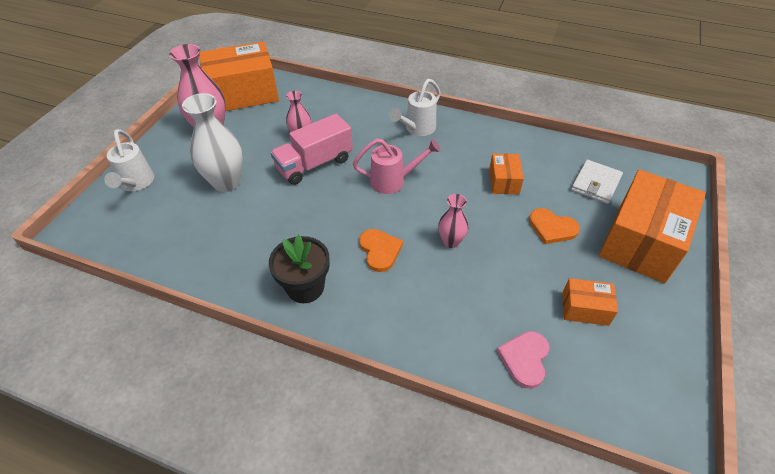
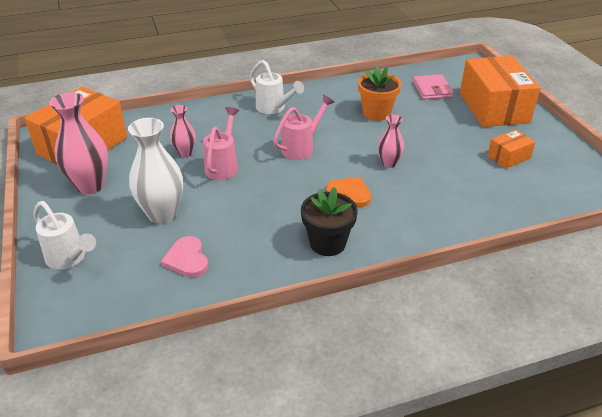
camera: 40 degrees left, 10 degrees down
pink truck [270,114,353,185] -> pink watering can [203,107,239,180]
white watering can [389,79,441,136] -> white watering can turned 45 degrees counterclockwise [249,60,304,114]
orange box [489,154,524,194] -> orange flower pot [358,65,401,121]
pink heart [497,331,549,389] -> pink heart moved to [161,236,208,277]
orange heart [529,208,580,244] -> none
white wallet [571,160,623,204] -> pink wallet [413,74,454,99]

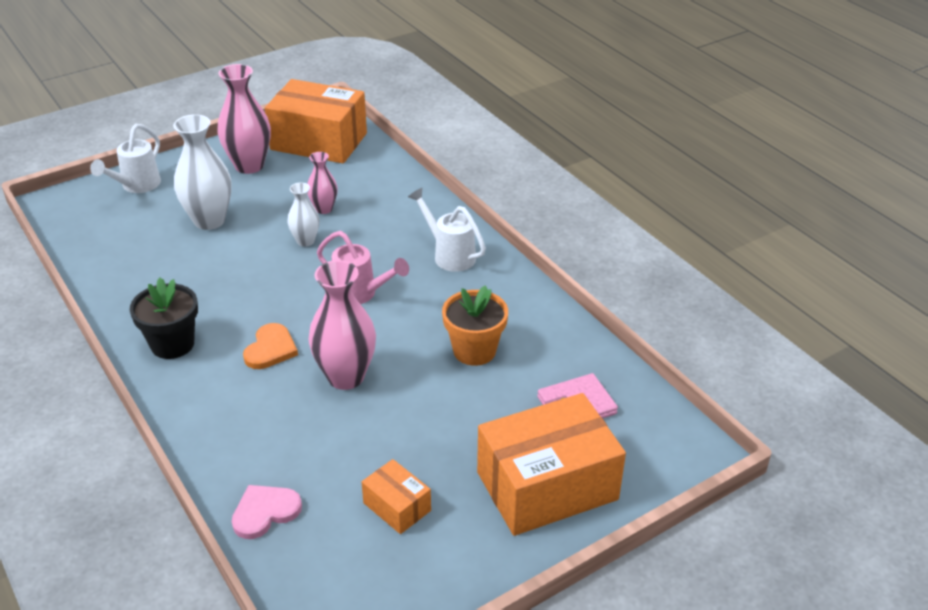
camera: 75 degrees right, 0 degrees up
pink heart [161,236,208,277] -> pink heart moved to [232,485,302,539]
pink watering can [203,107,239,180] -> white vase [287,182,319,247]
white watering can [249,60,304,114] -> white watering can turned 105 degrees clockwise [408,188,486,272]
pink vase [378,115,404,168] -> pink vase [308,260,376,390], size x1.79

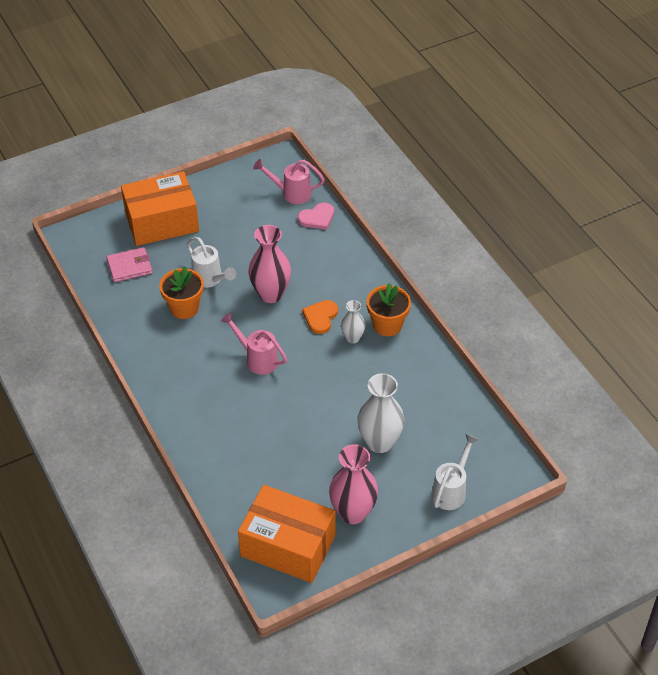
camera: 175 degrees left, 10 degrees up
black flower pot [130,278,198,359] -> orange flower pot [366,283,411,336]
white vase [287,182,319,247] -> white vase moved to [341,300,365,343]
pink vase [307,152,338,214] -> none
orange box [362,459,431,534] -> none
white watering can [408,188,486,272] -> white watering can moved to [187,237,236,288]
none -> pink watering can [253,159,325,204]

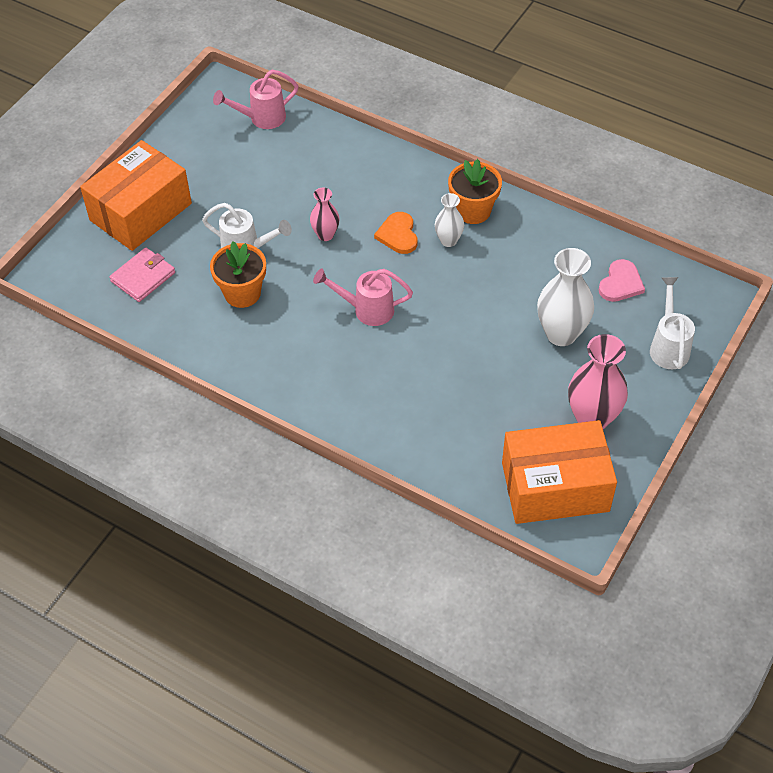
camera: 30 degrees left, 5 degrees up
pink vase [248,225,291,303] -> pink vase [310,188,339,241], size x0.56
pink heart [298,203,334,230] -> pink heart moved to [599,259,645,302]

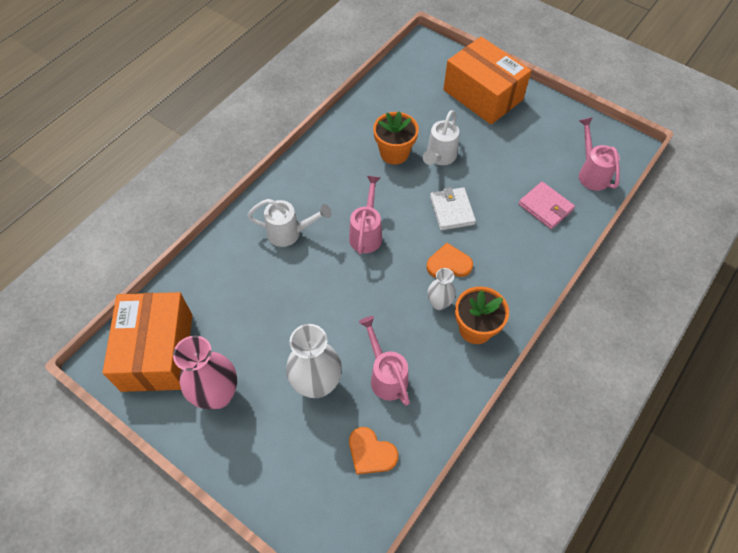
camera: 95 degrees right, 5 degrees up
pink wallet [109,247,175,302] -> pink wallet moved to [519,182,575,229]
pink vase [310,188,339,241] -> white wallet [430,187,476,230]
pink heart [599,259,645,302] -> orange heart [349,427,398,475]
white watering can [650,277,695,369] -> white watering can moved to [247,199,332,247]
none -> pink watering can [359,316,410,406]

